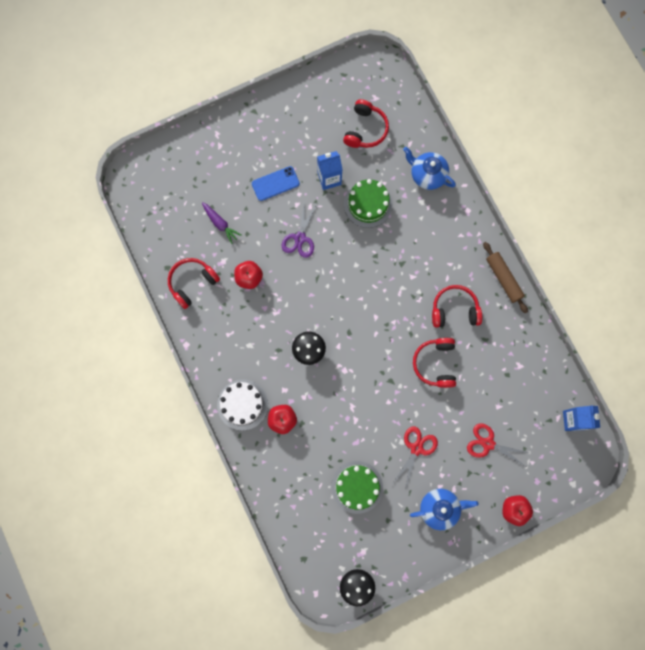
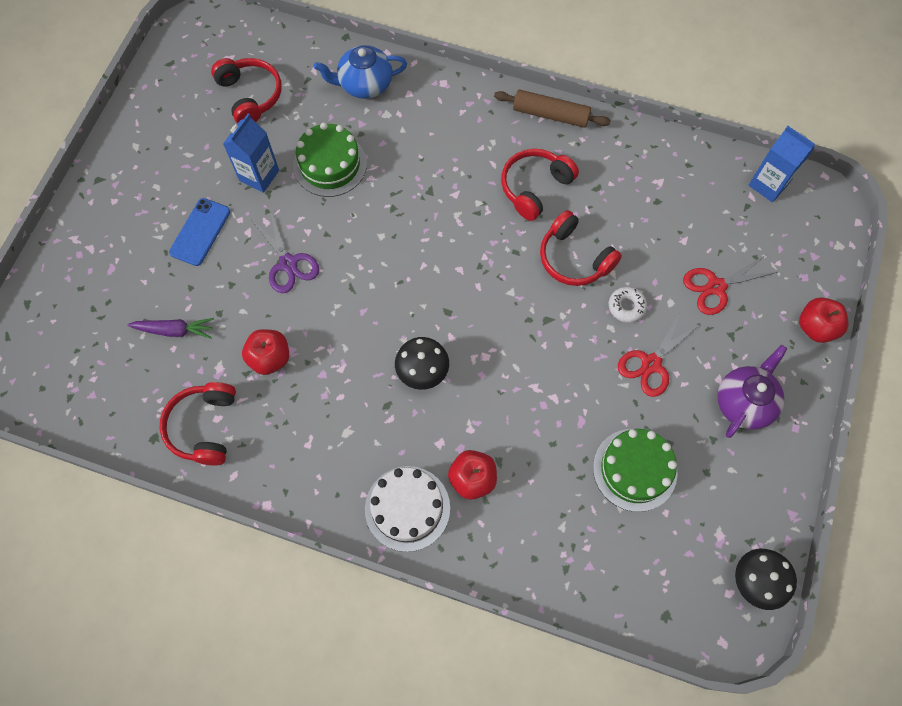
camera: 45 degrees left, 10 degrees down
red scissors [393,426,438,491] -> red scissors turned 120 degrees counterclockwise [618,312,700,397]
blue teapot [410,489,478,530] -> purple teapot [717,345,787,438]
none -> white donut [609,287,647,323]

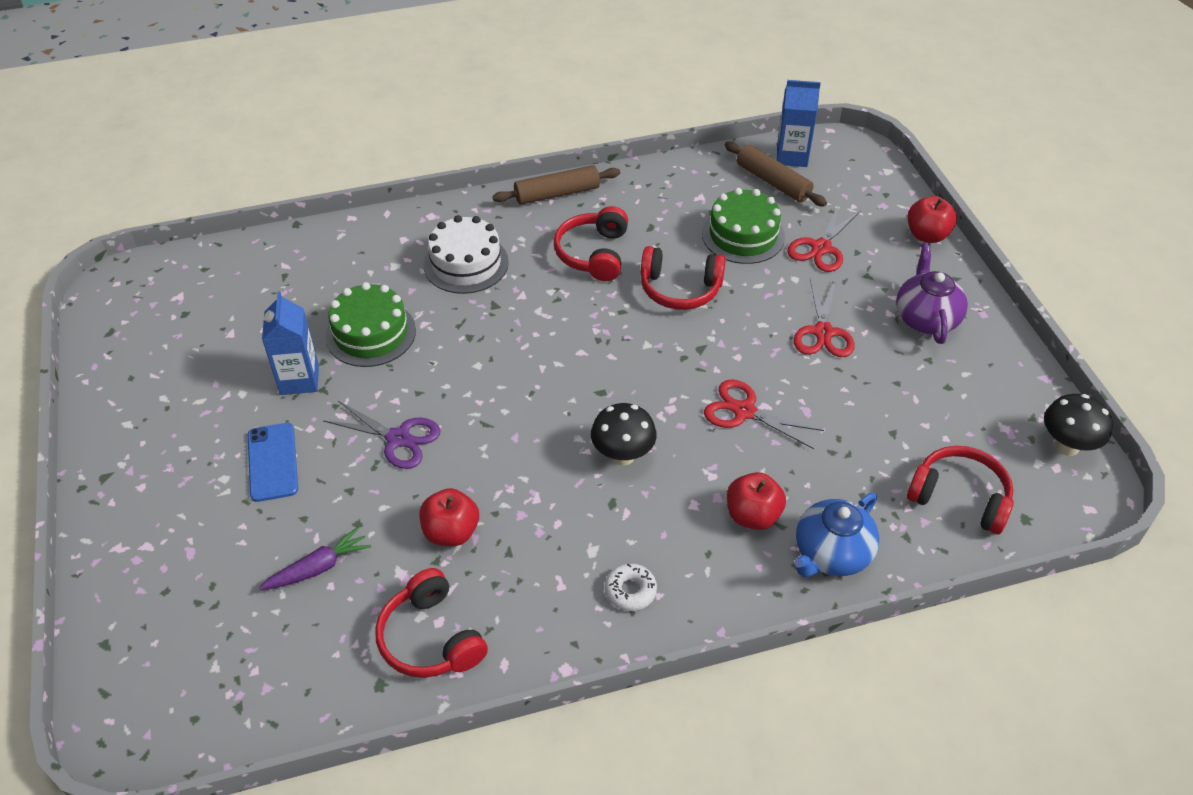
camera: 35 degrees left, 20 degrees down
red headphones [211,58,282,123] -> red headphones moved to [907,446,1014,534]
blue teapot [313,45,407,99] -> blue teapot moved to [794,493,879,577]
white cake [365,466,450,552] -> white cake moved to [424,215,509,294]
green cake [593,429,678,512] -> green cake moved to [702,188,785,264]
white donut [609,287,647,323] -> white donut moved to [605,563,657,611]
none -> red scissors [704,379,824,449]
none -> brown rolling pin [725,141,827,206]

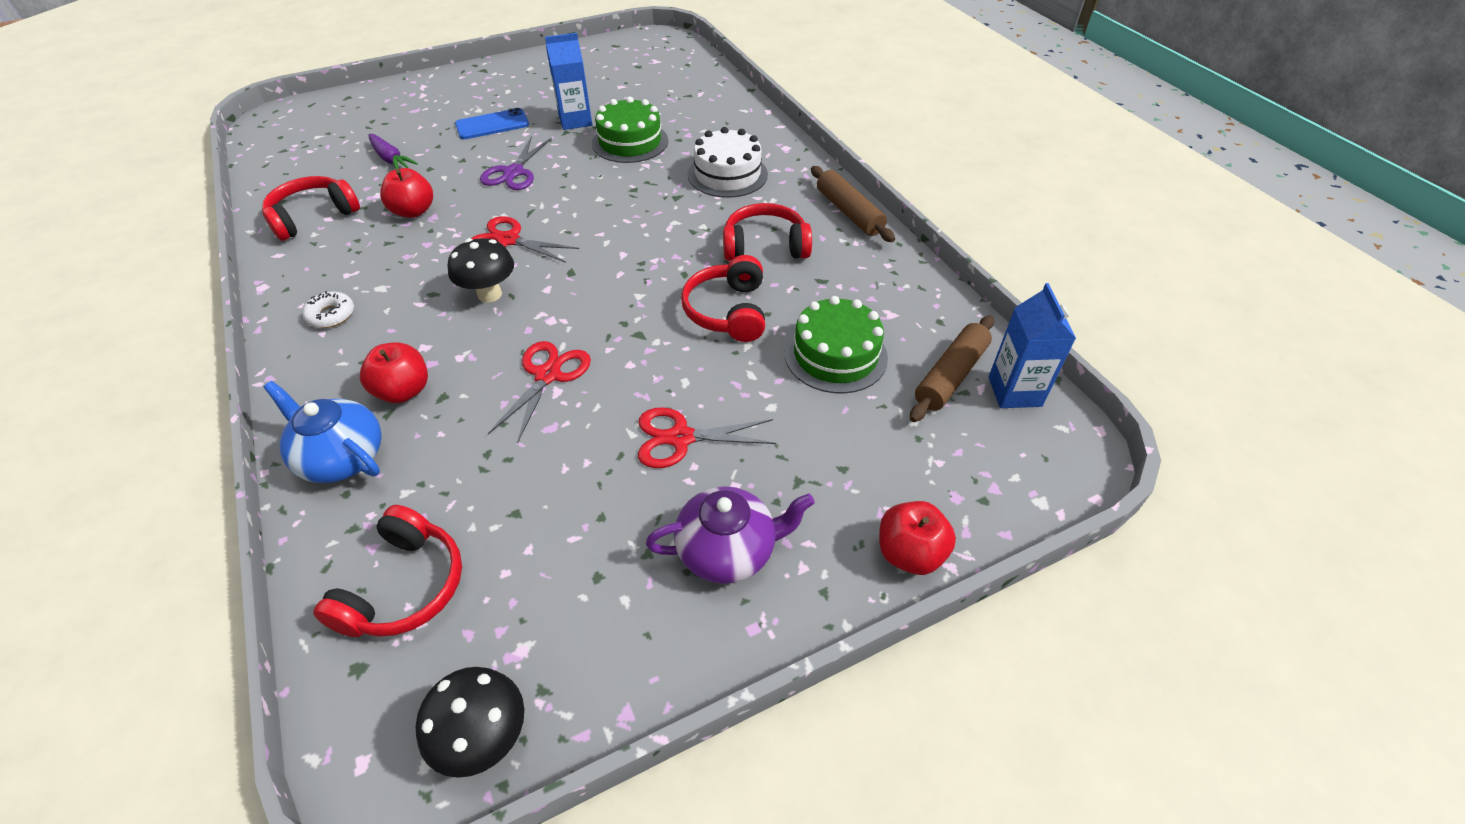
camera: 80 degrees right, 0 degrees up
red scissors [787,205,861,272] -> red scissors moved to [471,216,579,263]

